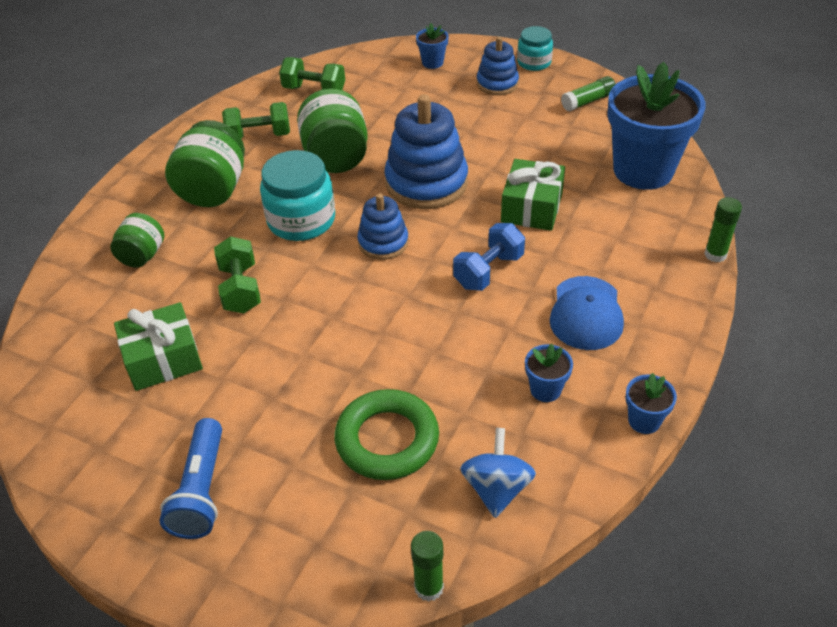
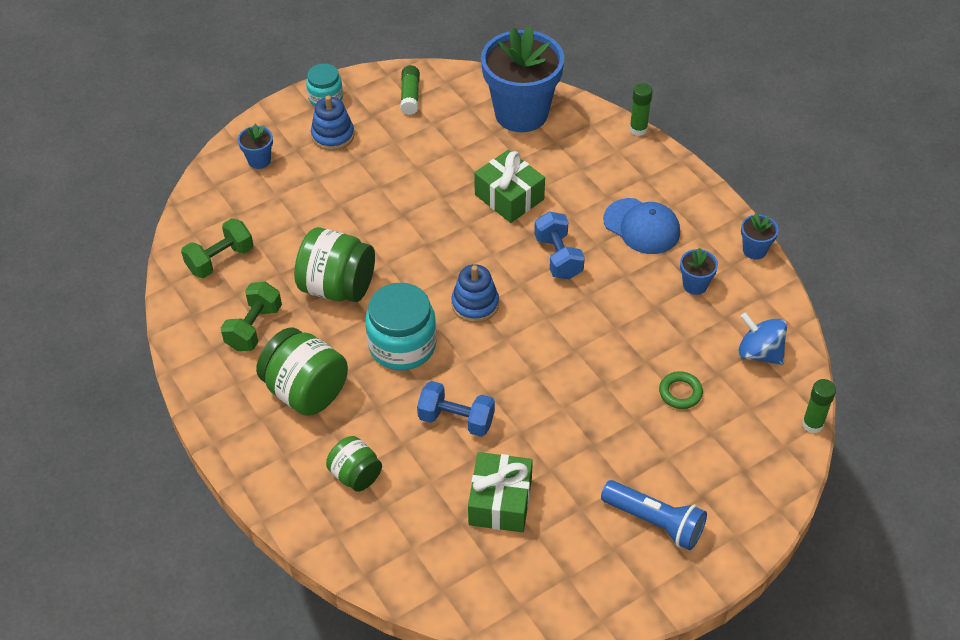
camera: 60 degrees left, 5 degrees up
green dumbbell [214,236,261,313] -> blue dumbbell [417,381,495,437]
green ring [334,389,439,480] -> green ring [659,371,703,409], size x0.52
blue stacking toy [384,94,468,209] -> none

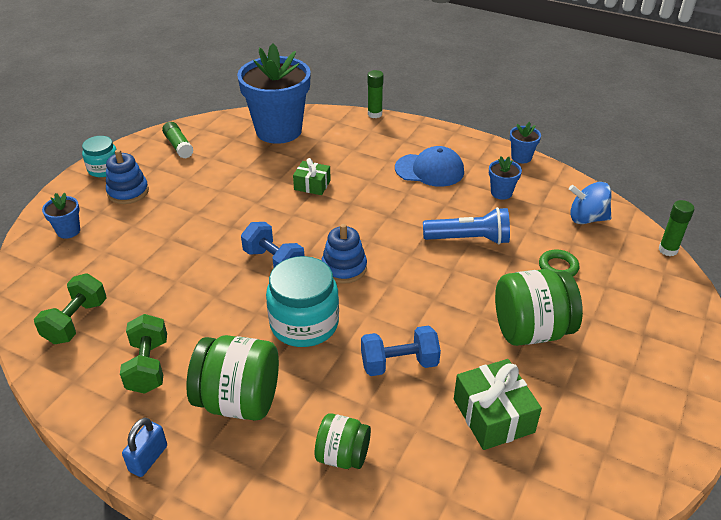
camera: 30 degrees left, 10 degrees down
green jar [294,227,375,302] -> green jar moved to [495,269,583,346]
green gift [474,150,545,223] -> green gift [293,158,331,195], size x0.62
blue dumbbell [534,211,585,279] -> blue dumbbell moved to [241,222,304,267]
blue flashlight [601,480,707,550] -> blue flashlight moved to [423,207,510,245]
none -> blue padlock [122,418,167,477]

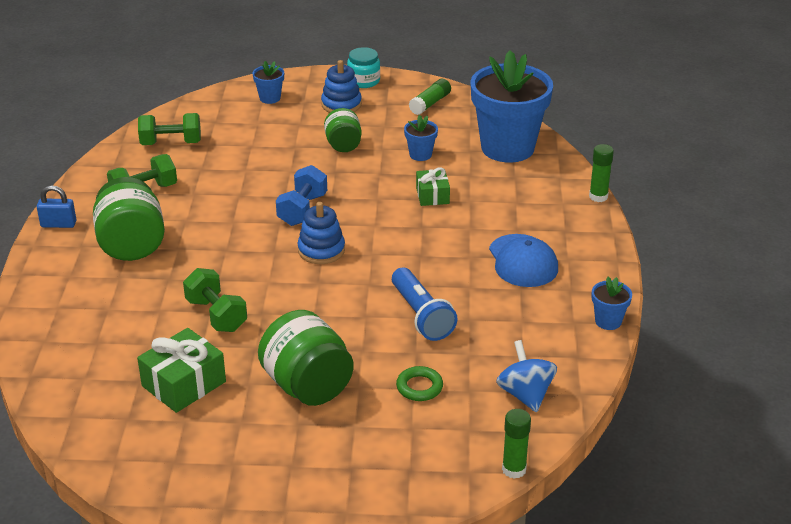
camera: 65 degrees right, 5 degrees down
turquoise jar [266,256,339,347] -> none
green jar [314,413,371,469] -> green jar moved to [324,108,362,152]
blue dumbbell [361,325,441,376] -> green dumbbell [183,268,247,332]
blue flower pot [489,156,522,200] -> blue flower pot moved to [404,115,438,161]

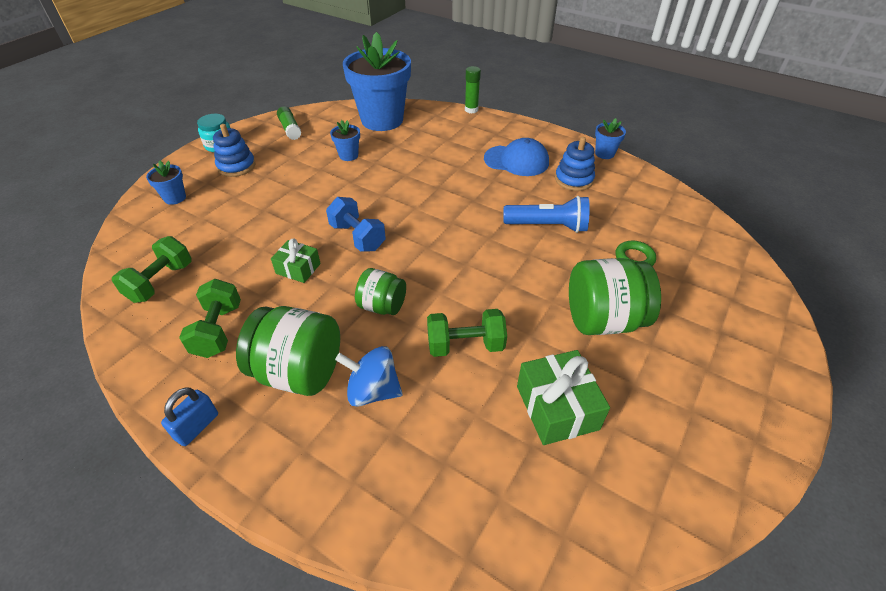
camera: 60 degrees left, 10 degrees up
blue stacking toy [298,202,345,264] -> blue stacking toy moved to [555,137,595,191]
green jar [324,108,362,152] -> green jar moved to [355,268,406,315]
green gift [416,167,450,206] -> green gift moved to [271,238,321,283]
blue spinning top [496,340,557,412] -> blue spinning top moved to [335,346,403,407]
green glue stick [502,409,531,479] -> none

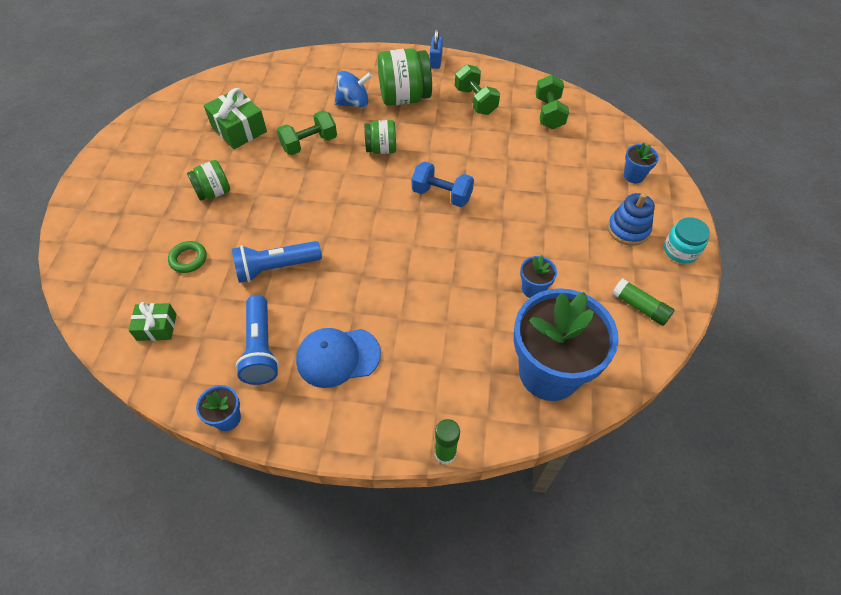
camera: 155 degrees right, 10 degrees up
green gift [271,238,321,283] -> green gift moved to [128,302,177,341]
blue stacking toy [555,137,595,191] -> blue flashlight [236,295,279,385]
green jar [569,258,661,335] -> green jar [187,160,230,201], size x0.59

